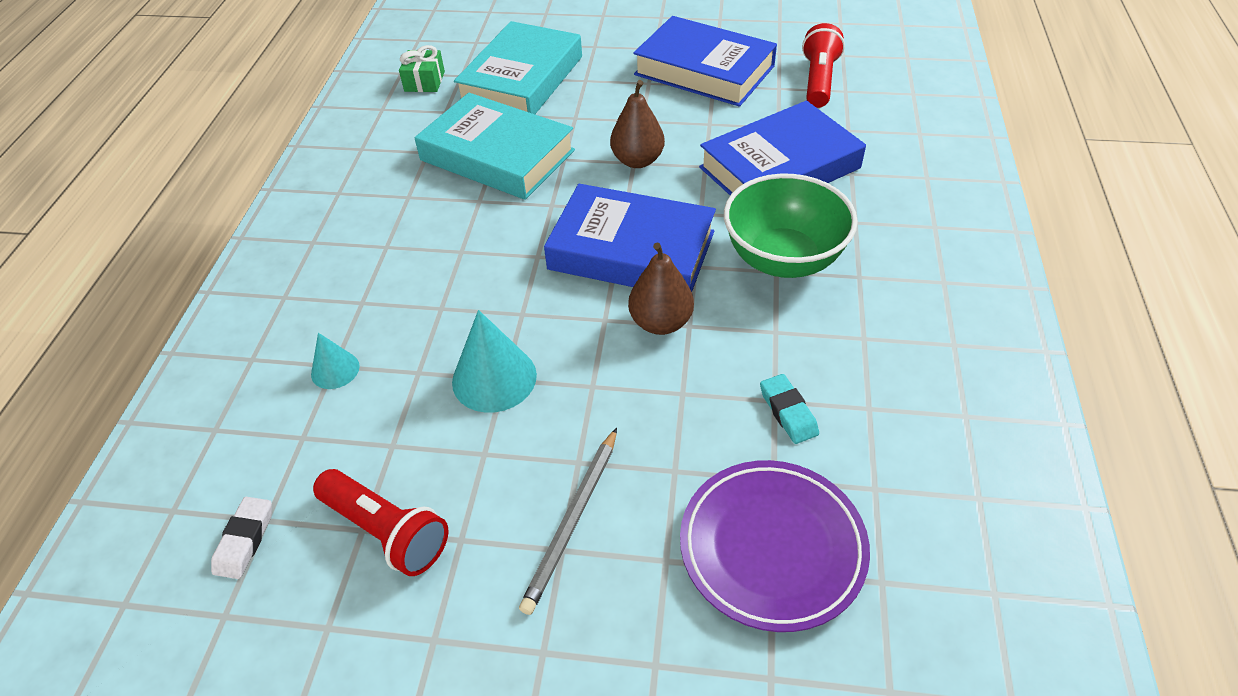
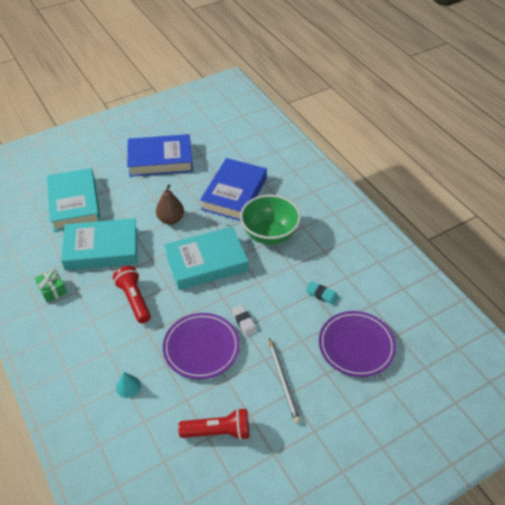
camera: 40 degrees left, 0 degrees up
white eraser [211,497,272,579] -> white eraser moved to [231,305,257,337]
green gift [399,45,445,92] -> green gift moved to [35,269,67,303]
turquoise cone [452,310,537,413] -> purple plate [163,313,240,379]
blue book [544,184,716,292] -> turquoise book [164,227,249,290]
brown pear [628,243,694,335] -> none
red flashlight [802,23,845,108] -> red flashlight moved to [113,266,151,323]

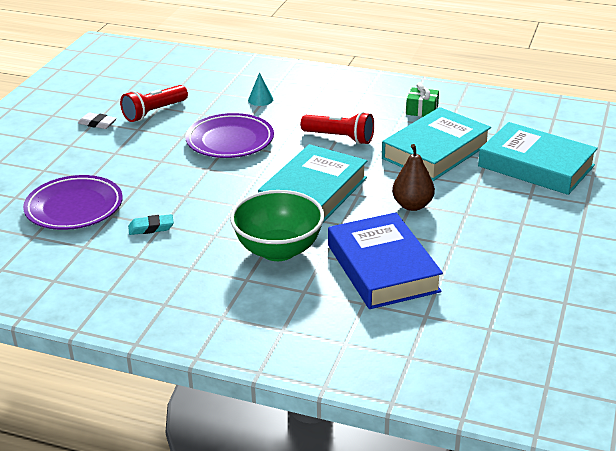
camera: 140 degrees right, 15 degrees down
blue book [127,134,193,177] -> none
white eraser [231,305,257,337] -> white eraser moved to [78,112,117,129]
grey pencil [269,338,301,423] -> none

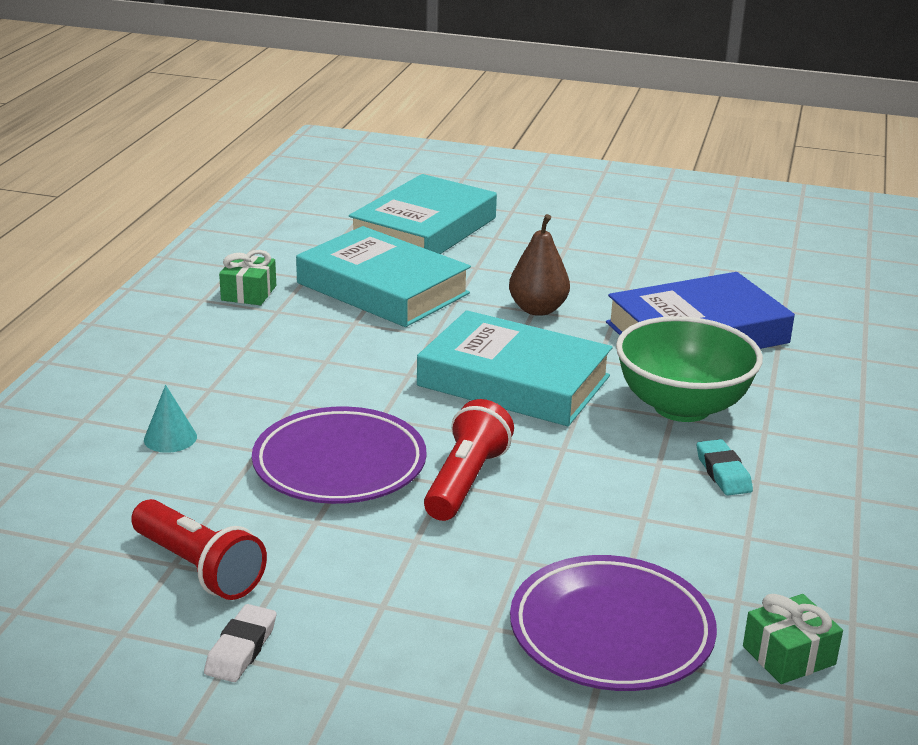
camera: 95 degrees left, 5 degrees down
turquoise eraser [128,214,174,235] -> turquoise eraser moved to [697,439,753,495]
red flashlight [301,112,374,144] -> red flashlight moved to [424,399,514,521]
none -> green gift [743,594,843,684]

